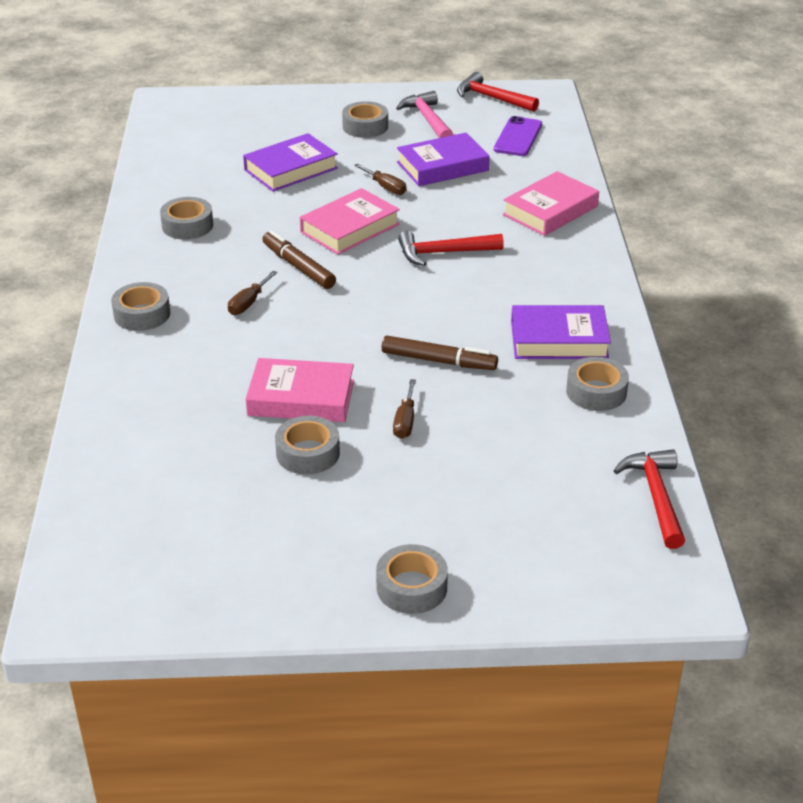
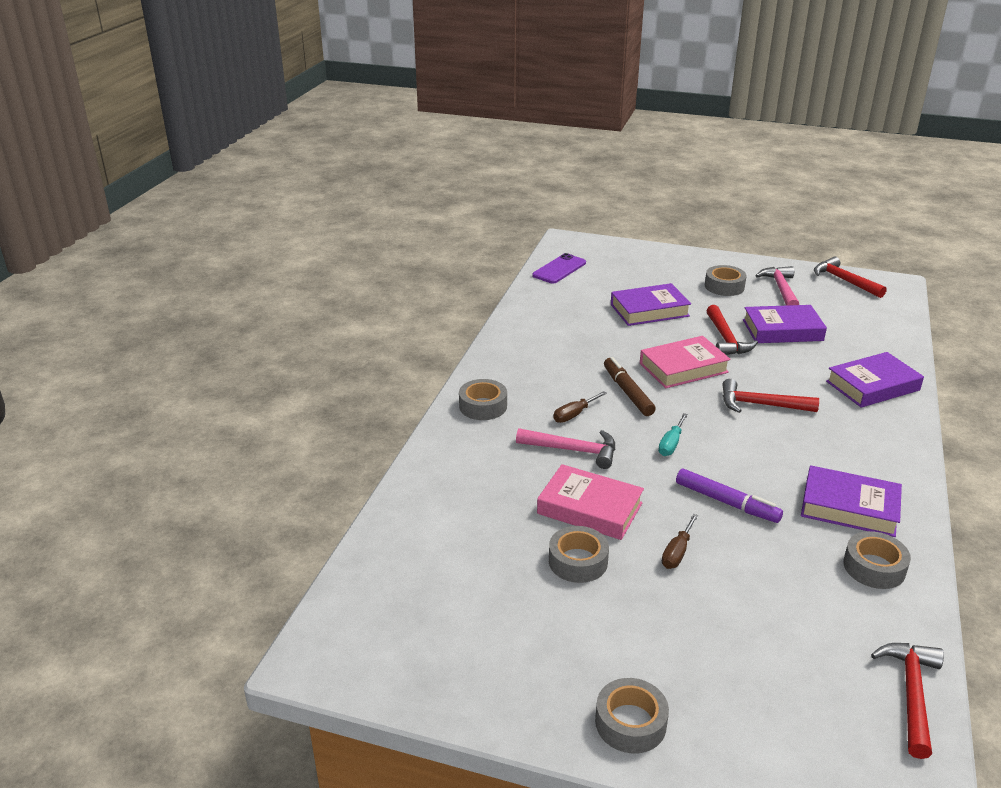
camera: 20 degrees right, 5 degrees down
grey tape [160,197,213,240] -> none
brown screwdriver [354,164,406,195] -> red hammer [706,305,758,355]
brown marker [382,336,498,370] -> purple marker [676,469,783,523]
purple phone [494,116,542,156] -> purple phone moved to [532,253,586,284]
pink book [503,171,599,236] -> purple book [826,352,924,408]
none -> pink hammer [516,428,615,469]
none -> turquoise screwdriver [658,413,688,456]

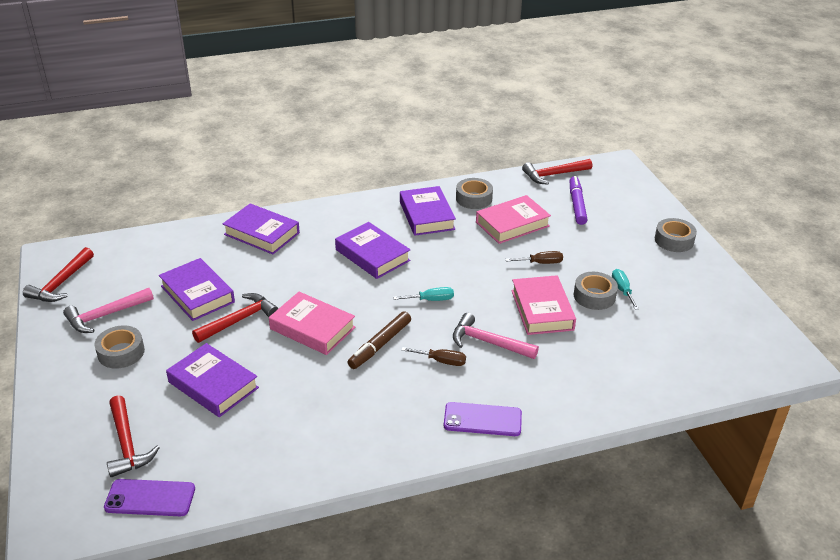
camera: 125 degrees left, 5 degrees up
grey tape [459,379,507,420] -> purple phone [444,402,522,436]
pink hammer [516,428,615,469] -> pink hammer turned 45 degrees counterclockwise [453,313,539,359]
purple marker [676,469,783,523] -> purple marker moved to [570,176,587,225]
red hammer [723,379,819,413] -> red hammer moved to [107,395,160,477]
none -> purple book [335,222,410,279]
none -> pink book [476,195,551,244]
none -> turquoise screwdriver [612,269,639,310]

